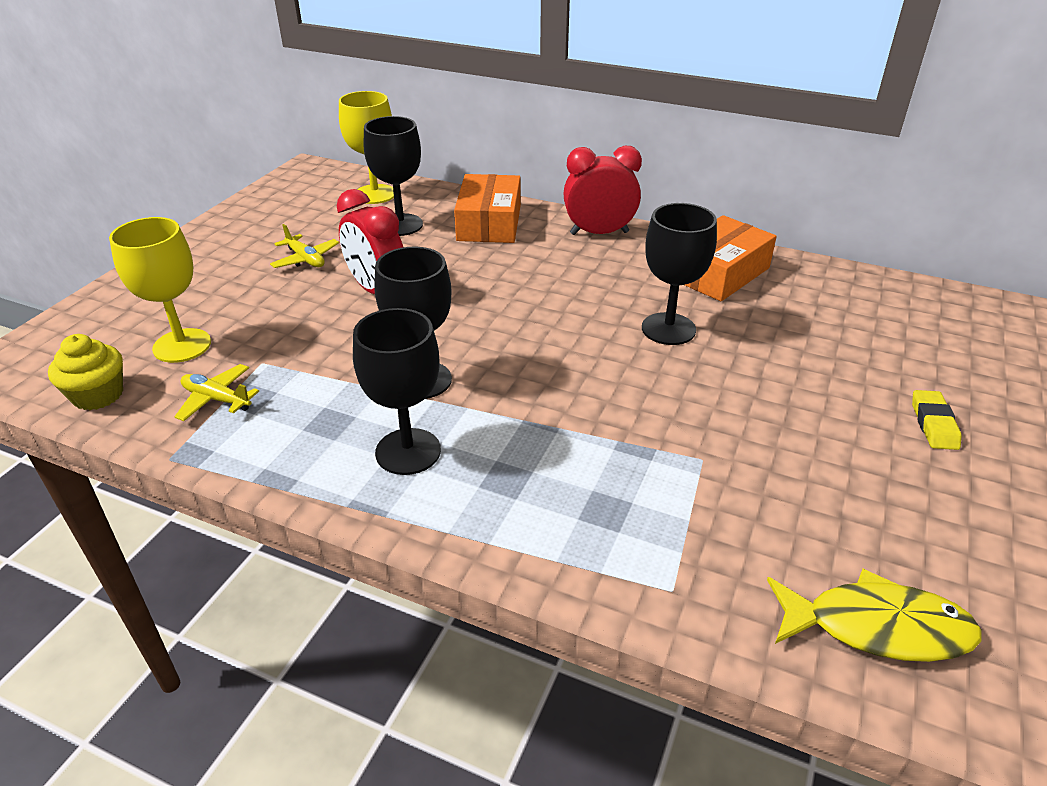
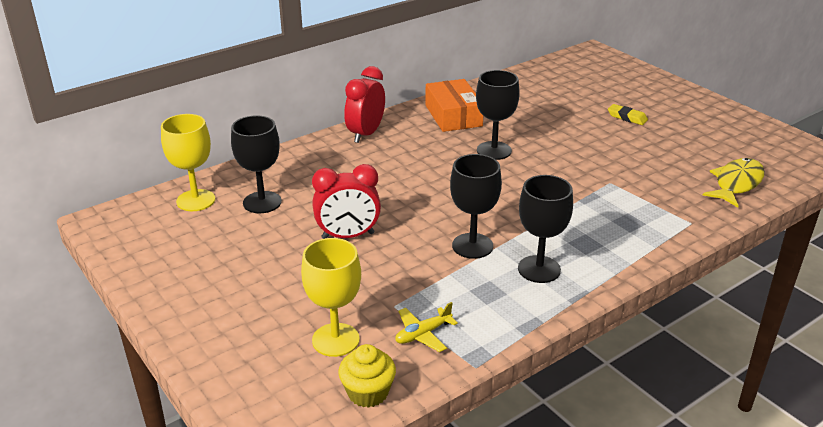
camera: 60 degrees left, 5 degrees down
yellow plane [270,224,339,268] -> none
orange box [454,174,521,243] -> none

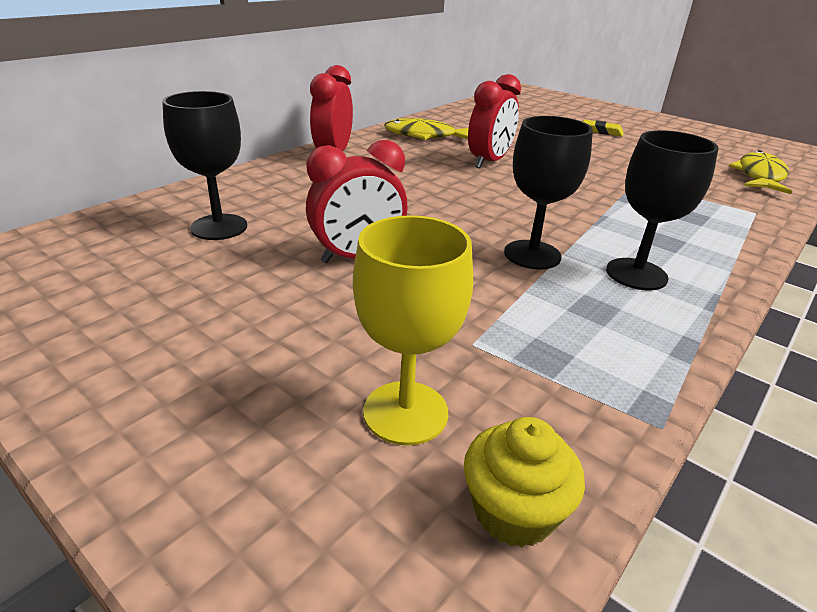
camera: 15 degrees left, 0 degrees up
yellow goblet [161,114,215,211] -> none
yellow plane [395,302,458,352] -> none
orange box [425,79,483,132] -> yellow fish [384,118,468,140]
black goblet [476,70,520,160] -> red clock [468,74,521,168]

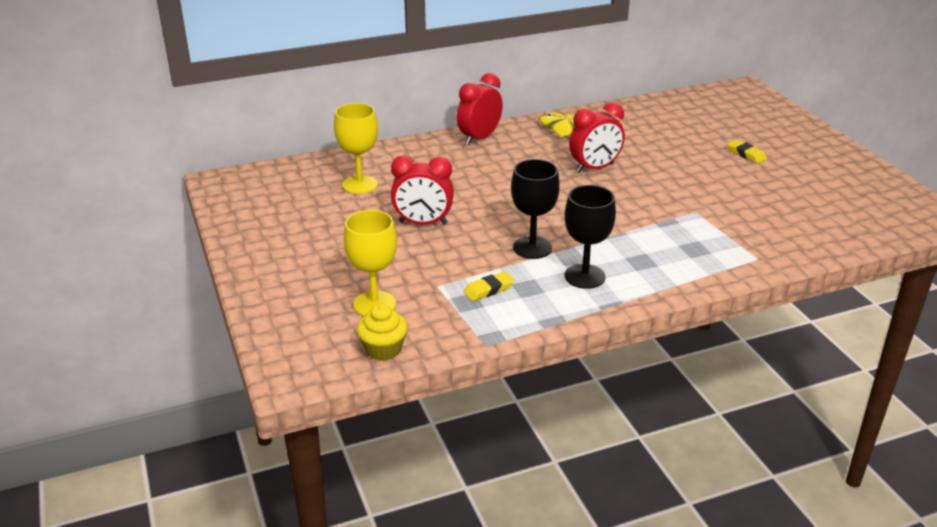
camera: 30 degrees right, 0 degrees up
black goblet [162,91,247,240] -> yellow goblet [334,103,378,194]
yellow fish [729,150,792,194] -> none
none -> yellow eraser [464,271,514,301]

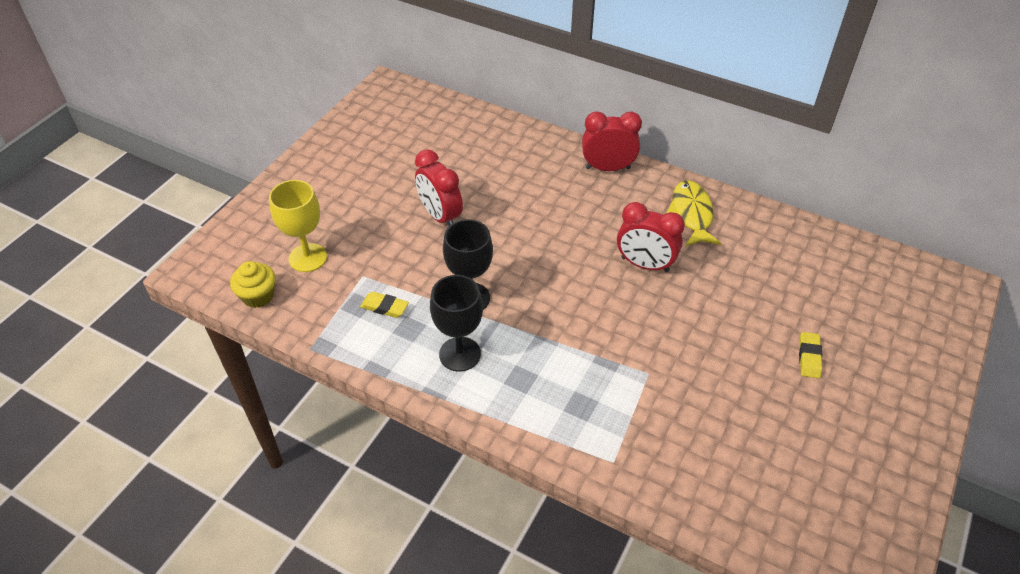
camera: 50 degrees right, 15 degrees up
yellow goblet [334,103,378,194] -> none

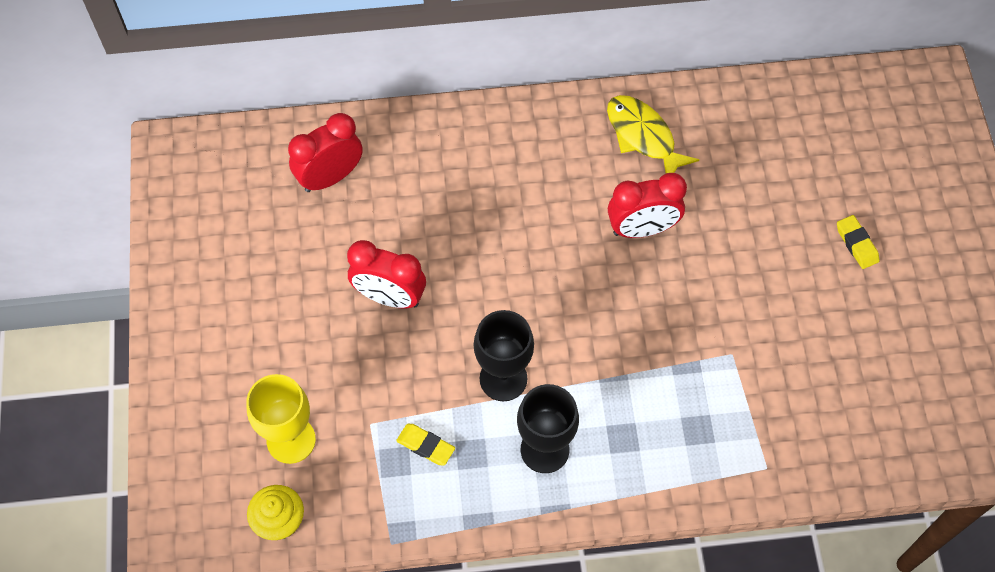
camera: 35 degrees left, 15 degrees up
yellow eraser [360,292,409,318] -> yellow eraser turned 45 degrees clockwise [396,424,455,466]
red clock [582,111,642,171] -> red clock moved to [288,113,363,192]

